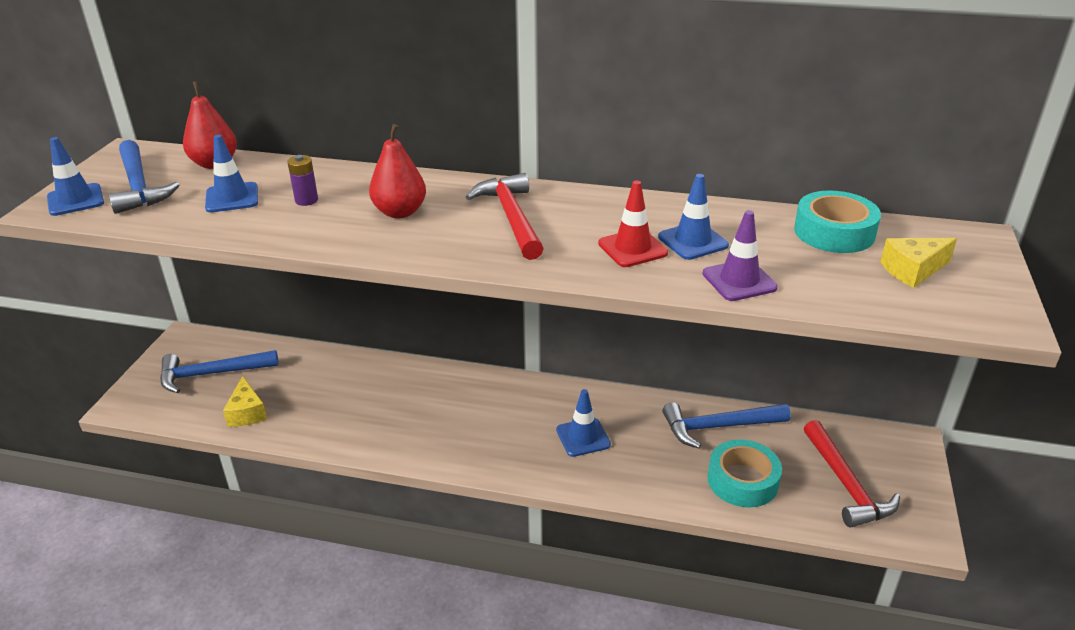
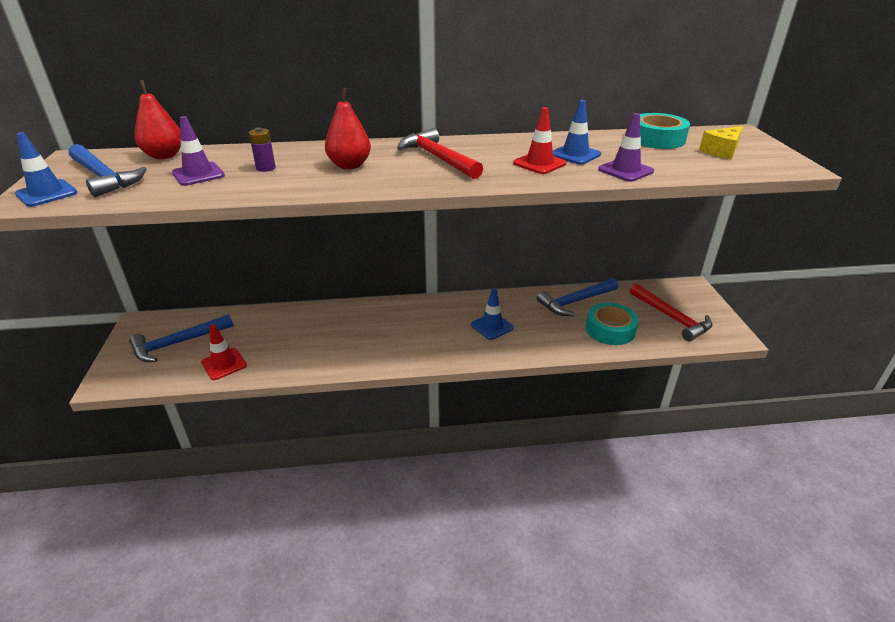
camera: 20 degrees left, 0 degrees up
blue traffic cone [205,135,258,212] -> purple traffic cone [172,116,225,186]
yellow cheese [223,376,267,427] -> red traffic cone [201,324,247,380]

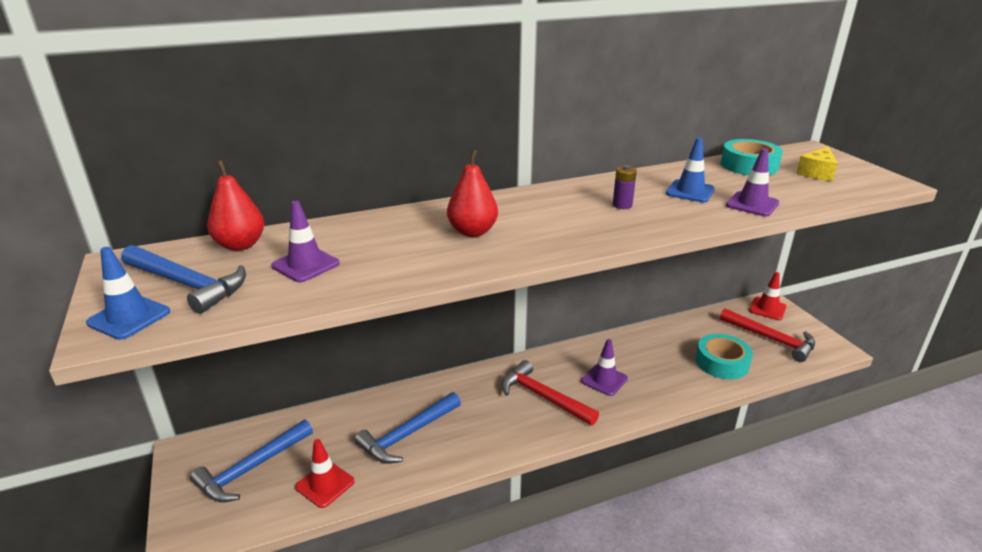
camera: 15 degrees left, 5 degrees down
purple battery [249,127,276,172] -> purple battery moved to [613,165,637,209]
red hammer [397,128,483,179] -> red hammer moved to [502,360,599,426]
blue traffic cone [471,288,514,340] -> purple traffic cone [581,339,628,396]
red traffic cone [513,107,566,174] -> red traffic cone moved to [749,272,787,320]
blue hammer [537,278,619,316] -> blue hammer moved to [354,392,461,464]

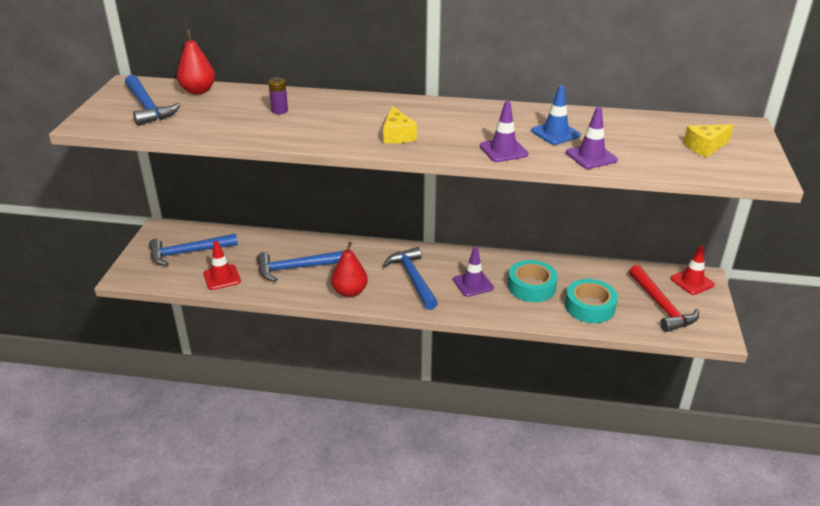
camera: 30 degrees right, 5 degrees up
blue traffic cone [86,247,170,340] -> none
purple traffic cone [272,201,340,282] -> purple traffic cone moved to [480,101,528,162]
red pear [447,149,498,237] -> red pear moved to [331,242,368,297]
red hammer [502,360,599,426] -> blue hammer [383,247,438,310]
purple battery [613,165,637,209] -> purple battery moved to [268,77,288,114]
turquoise tape [721,139,783,175] -> turquoise tape moved to [508,260,558,302]
none -> yellow cheese [383,106,417,144]

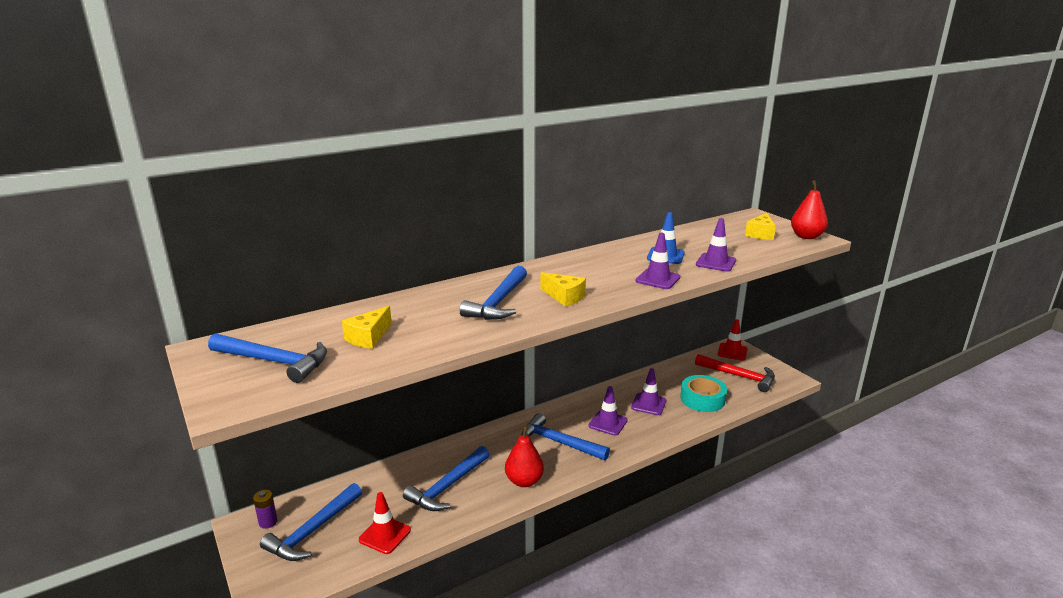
camera: 40 degrees left, 10 degrees down
red pear [177,30,215,94] -> red pear moved to [791,180,828,239]
purple battery [268,77,288,114] -> purple battery moved to [253,490,278,529]
turquoise tape [508,260,558,302] -> purple traffic cone [631,368,666,415]
none -> yellow cheese [342,306,392,349]
none -> blue hammer [460,266,527,320]

